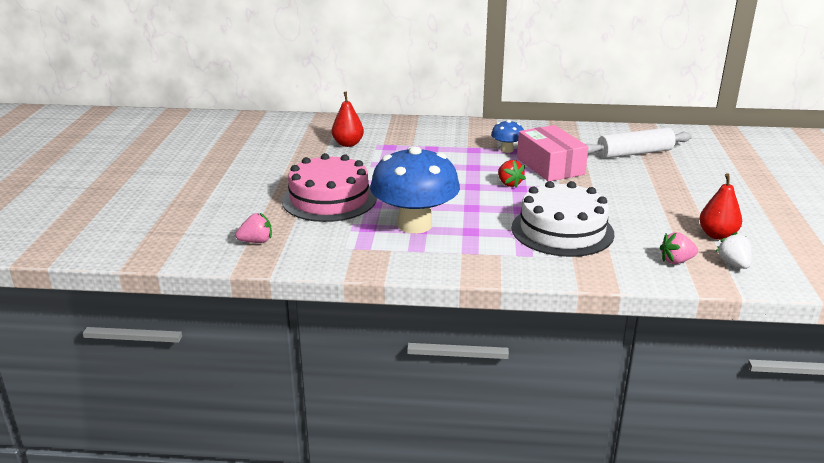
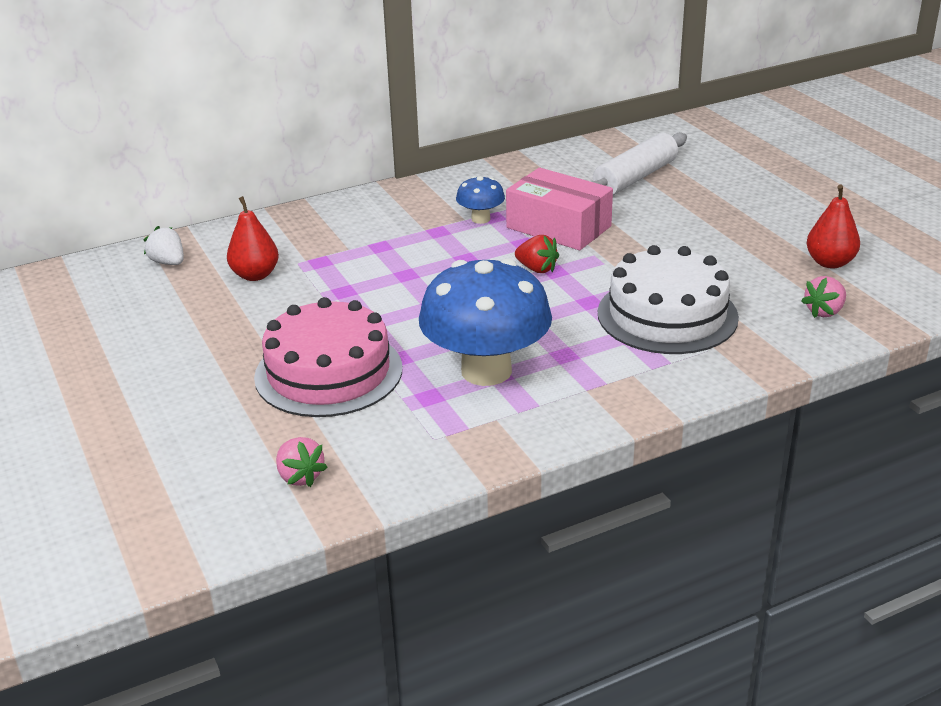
camera: 30 degrees left, 5 degrees up
pink strawberry [235,213,272,243] -> pink strawberry turned 105 degrees clockwise [276,437,328,487]
white strawberry [716,232,752,269] -> white strawberry moved to [143,226,184,265]

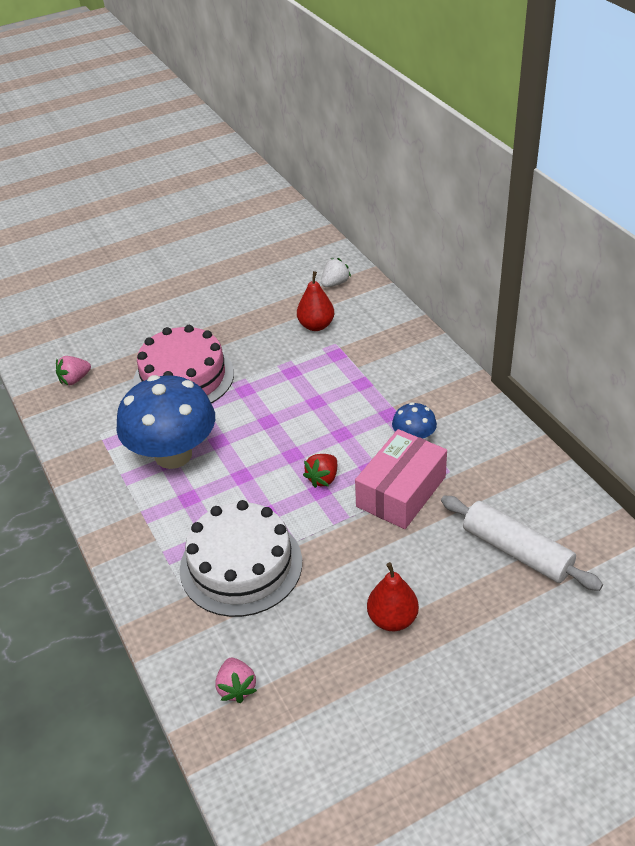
camera: 90 degrees right, 10 degrees up
pink strawberry [801,276,846,318] -> pink strawberry turned 150 degrees counterclockwise [215,657,257,703]
red pear [806,185,860,269] -> red pear moved to [367,562,419,631]

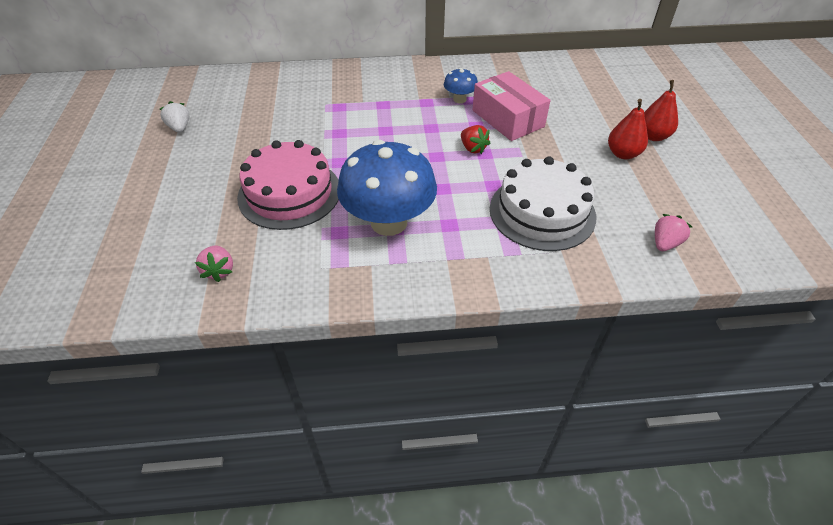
camera: 70 degrees left, 5 degrees up
pink strawberry [215,657,257,703] -> pink strawberry turned 60 degrees counterclockwise [655,214,692,251]
red pear [297,271,334,331] -> red pear moved to [644,80,678,141]
white strawberry [321,258,351,287] -> white strawberry moved to [160,101,189,132]
white rolling pin [441,496,603,591] -> none

